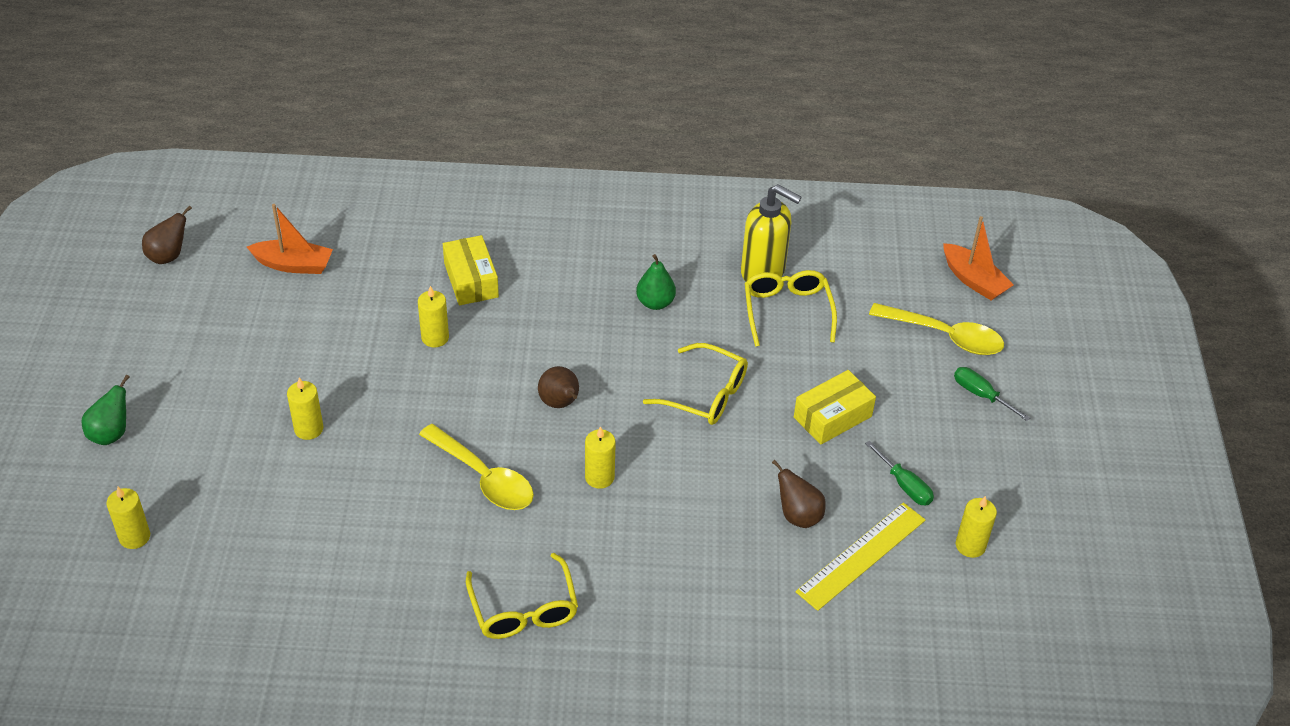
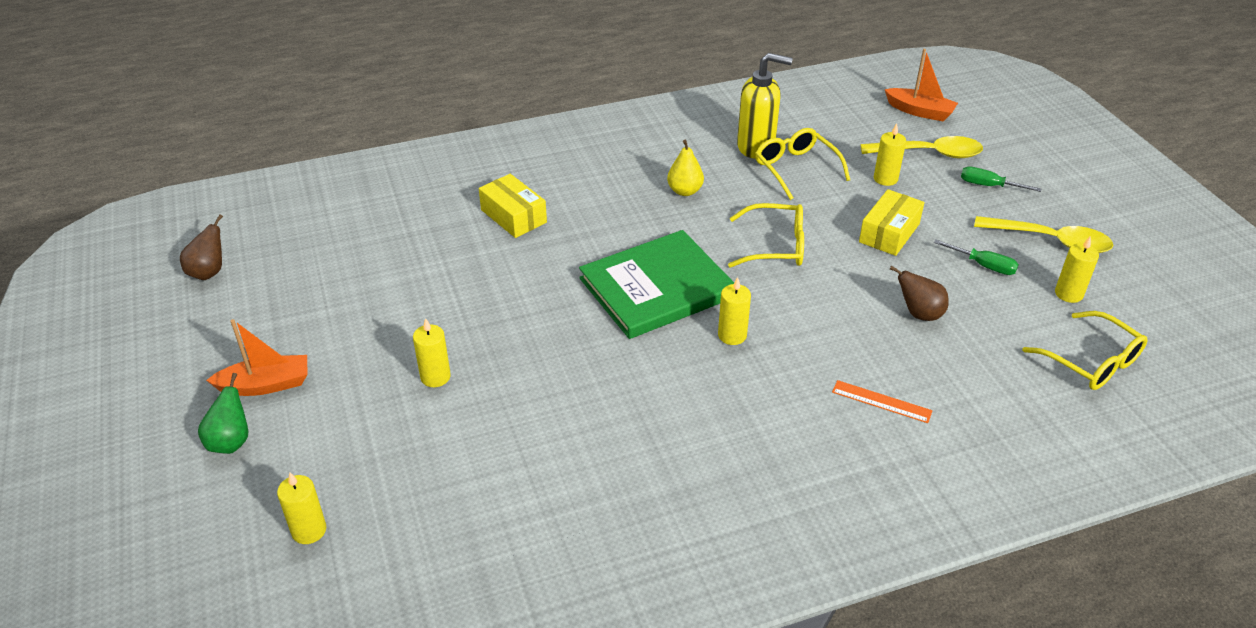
camera: 20 degrees left, 5 degrees down
orange boat [247,204,333,274] -> orange boat moved to [206,319,308,396]
yellow candle [418,286,449,347] -> yellow candle moved to [874,123,906,186]
yellow spoon [419,424,534,510] -> yellow spoon moved to [974,216,1114,253]
yellow glasses [466,553,578,639] -> yellow glasses moved to [1022,311,1148,390]
brown pear [538,366,579,408] -> green book [579,230,734,339]
green pear [636,254,676,310] -> yellow pear [667,140,704,196]
yellow ruler [796,503,925,611] -> none
none -> orange ruler [832,380,933,423]

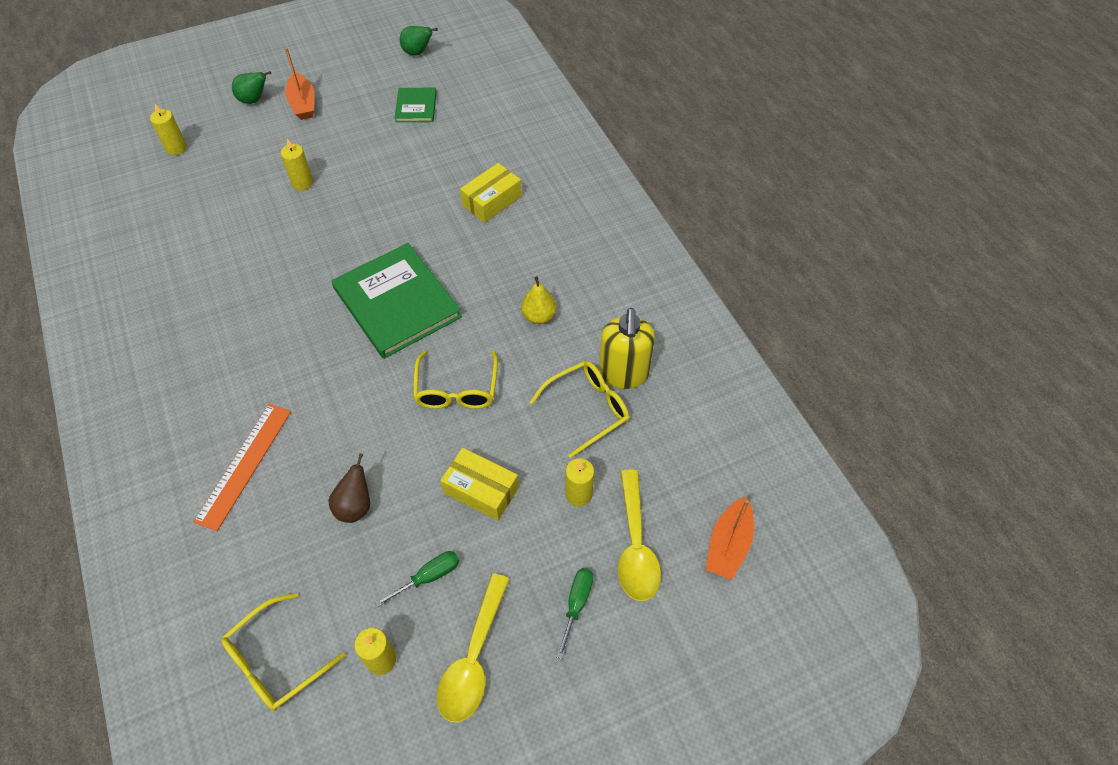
camera: 85 degrees right, 15 degrees up
brown pear [180,214,223,280] -> green pear [400,26,438,56]
yellow candle [718,277,751,345] -> none
orange ruler [832,380,933,423] -> orange ruler [194,404,291,531], size x1.67
green screwdriver [934,240,1019,275] -> green screwdriver turned 150 degrees counterclockwise [375,551,459,607]
none -> green book [394,88,437,122]

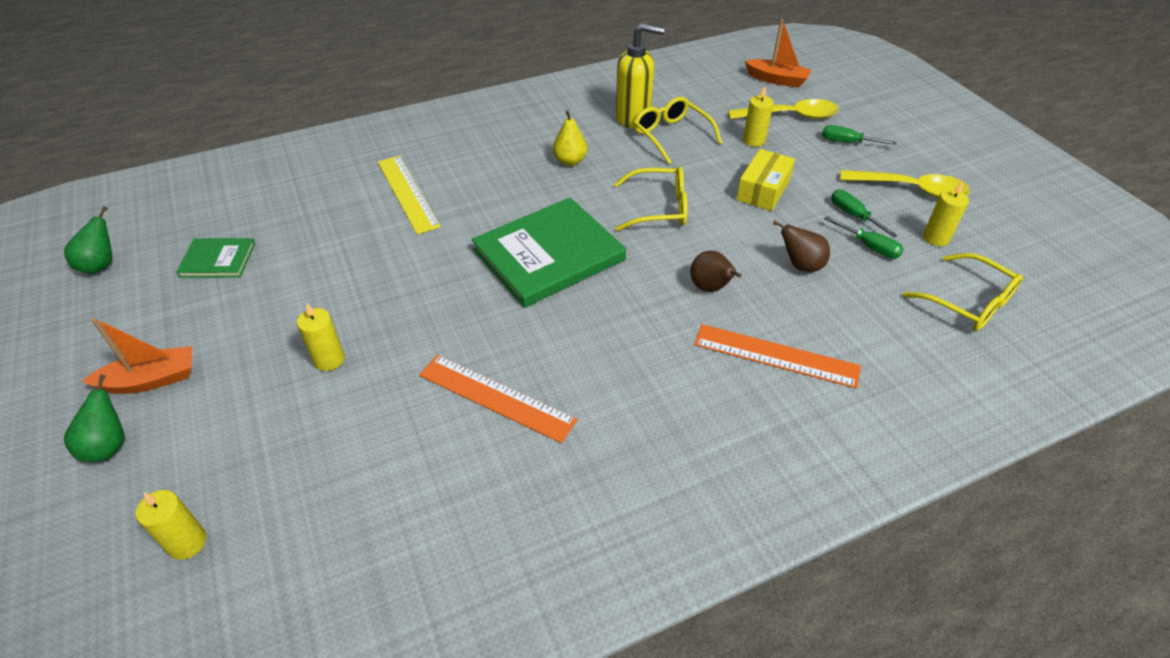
camera: 90 degrees left, 10 degrees down
yellow box [460,163,522,223] -> yellow ruler [378,156,441,235]
none -> orange ruler [419,355,577,443]
none -> brown pear [690,251,742,292]
none -> green screwdriver [824,216,904,259]

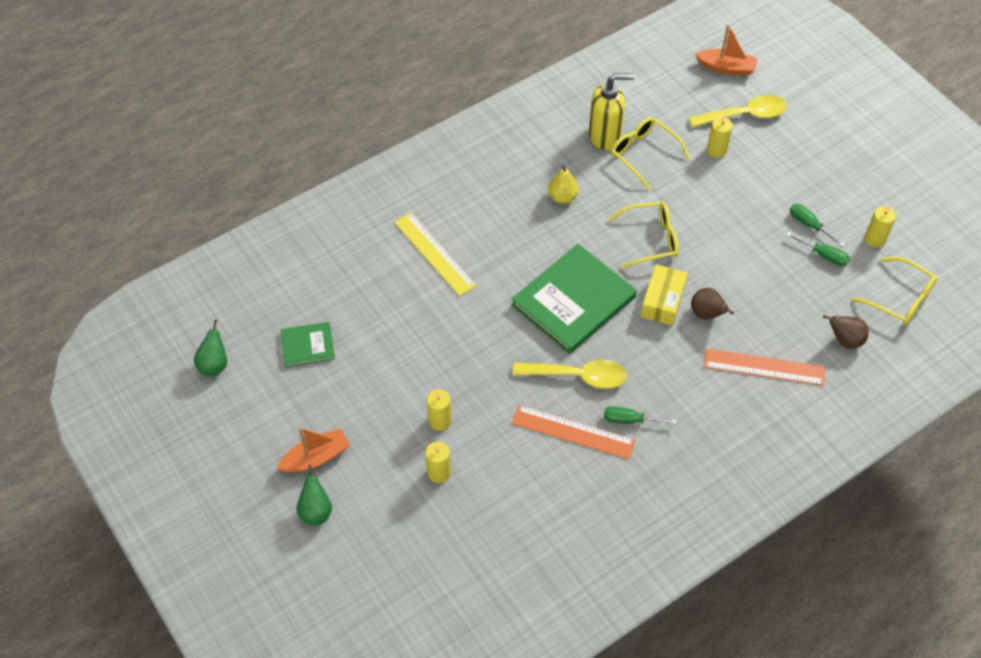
camera: 10 degrees left, 10 degrees up
yellow candle [136,490,206,560] -> yellow candle moved to [426,442,451,483]
yellow box [736,149,795,211] -> yellow box moved to [641,264,688,326]
brown pear [773,221,830,272] -> brown pear moved to [823,315,869,349]
green screwdriver [822,125,896,145] -> green screwdriver moved to [604,406,677,424]
yellow spoon [840,170,970,198] -> yellow spoon moved to [513,360,627,389]

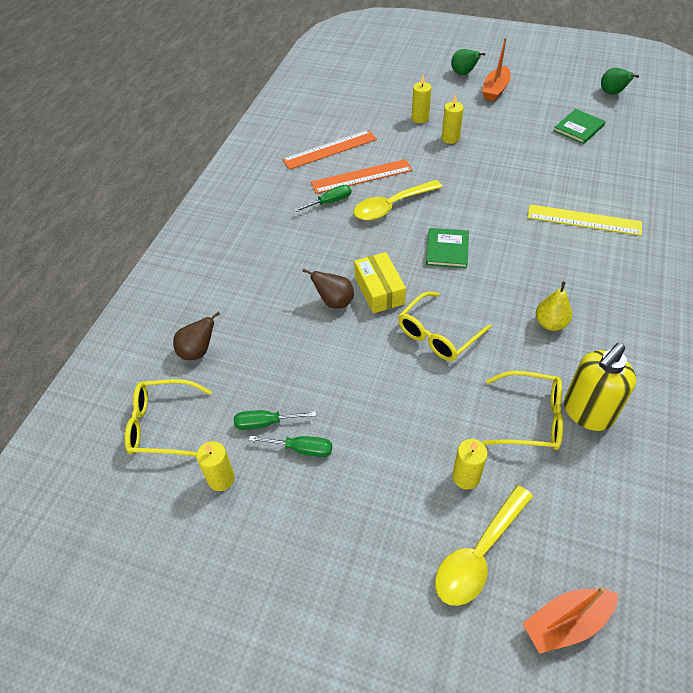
camera: 145 degrees right, 5 degrees down
green book [511,244,637,354] -> green book [426,228,469,268], size x0.50
orange ruler [704,349,825,386] -> orange ruler moved to [282,130,377,170]

